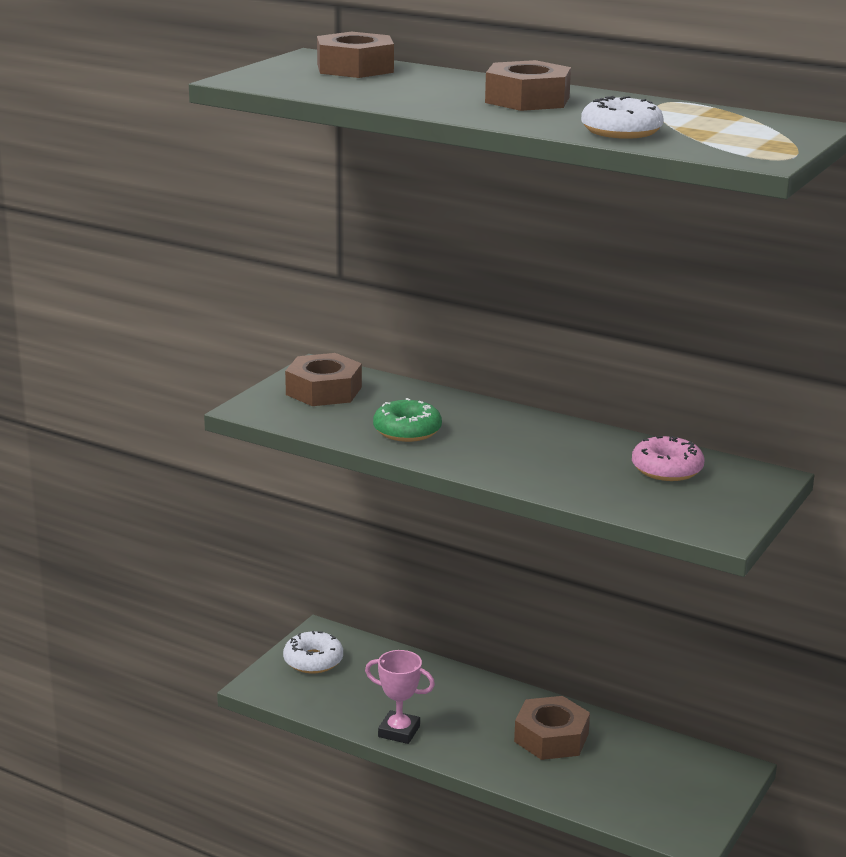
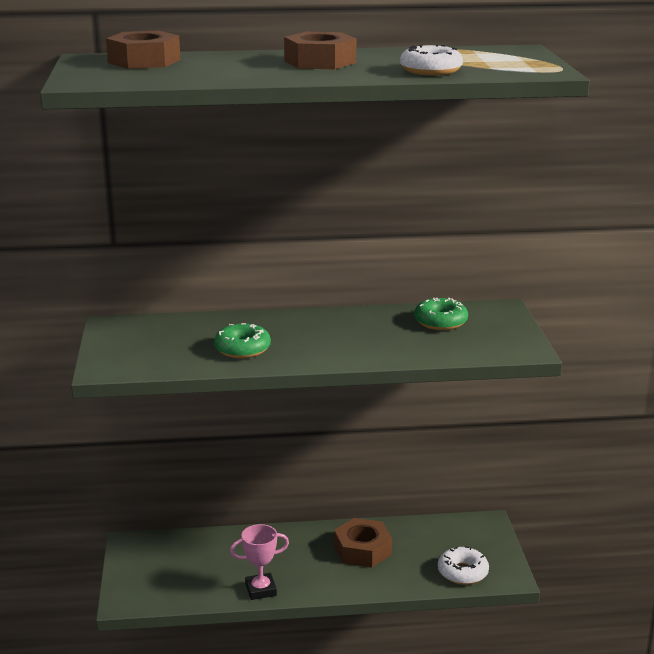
camera: 35 degrees left, 0 degrees up
white donut [283,631,343,673] -> white donut moved to [438,546,489,585]
brown nut [285,353,362,406] -> none
pink donut [632,436,704,481] -> green donut [414,298,468,330]

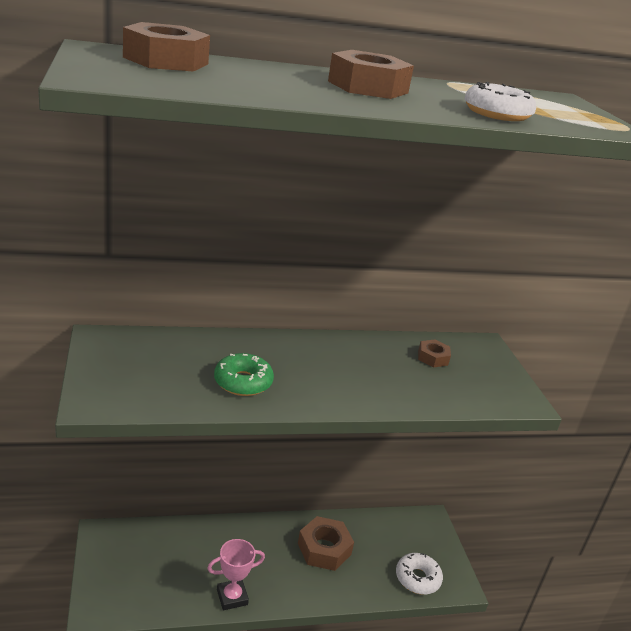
camera: 10 degrees left, 5 degrees up
green donut [414,298,468,330] -> brown nut [418,340,451,368]

